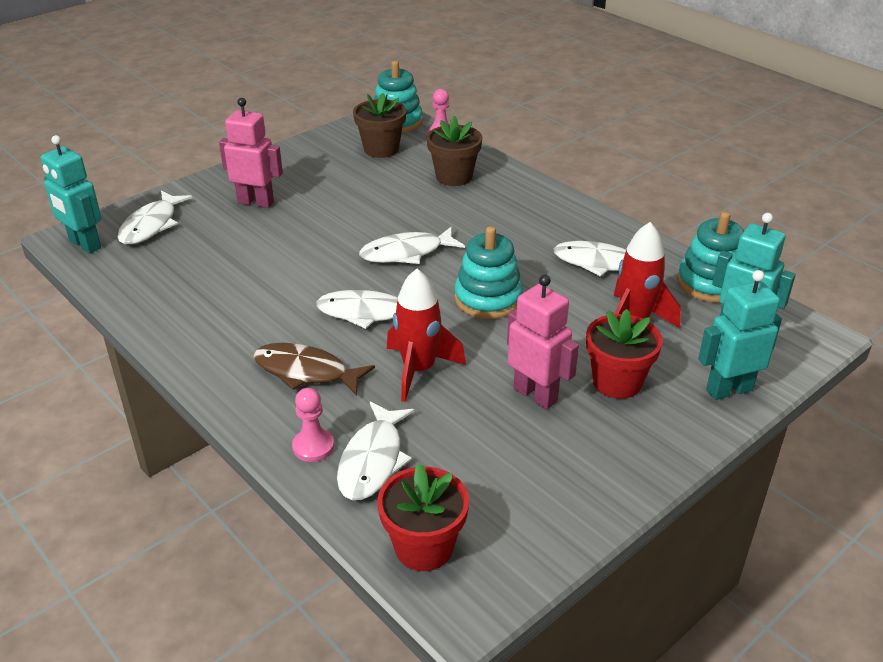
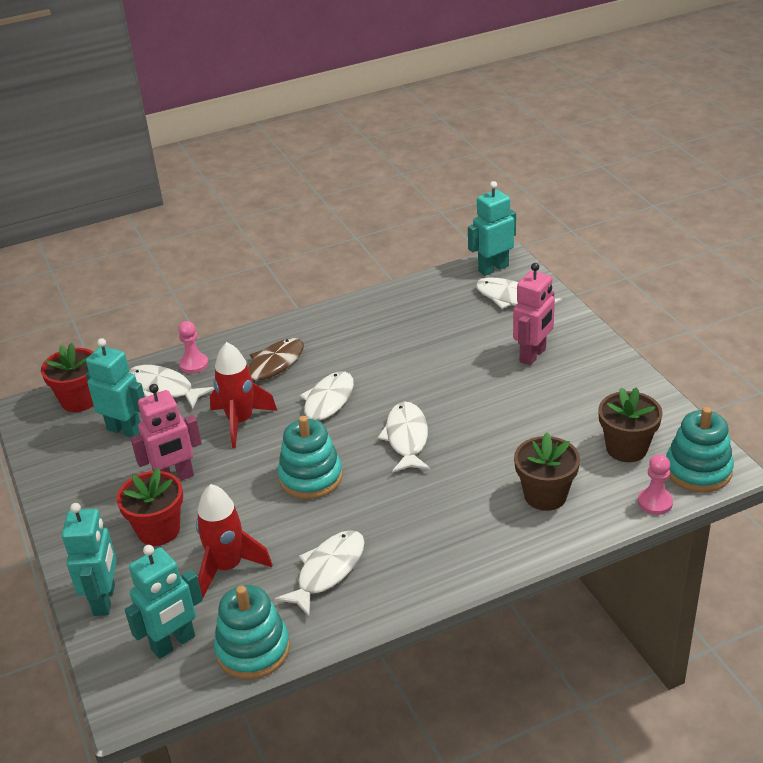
camera: 110 degrees right, 0 degrees up
none -> turquoise robot [86,338,145,438]

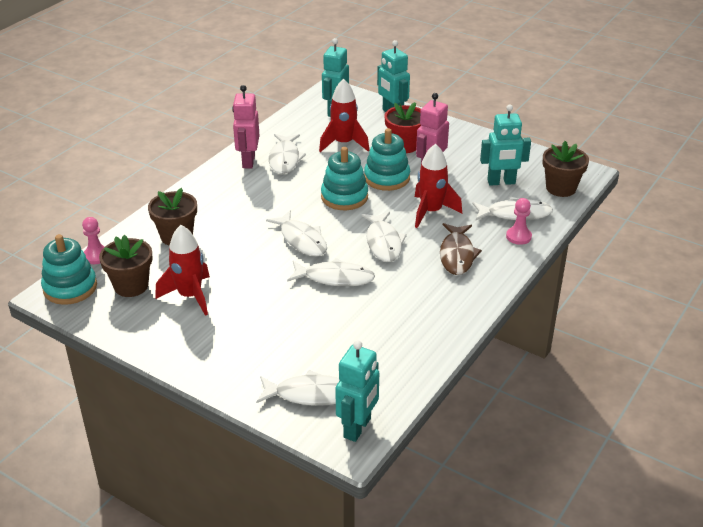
camera: 145 degrees right, 0 degrees up
red flower pot [41,343,94,412] -> brown flower pot [543,141,589,197]
turquoise stacking toy [214,585,290,679] -> turquoise stacking toy moved to [364,128,410,191]
pink robot [513,263,555,366] -> pink robot moved to [232,85,260,168]
none -> red rocket [155,225,210,316]
none -> white fish [287,258,375,287]

